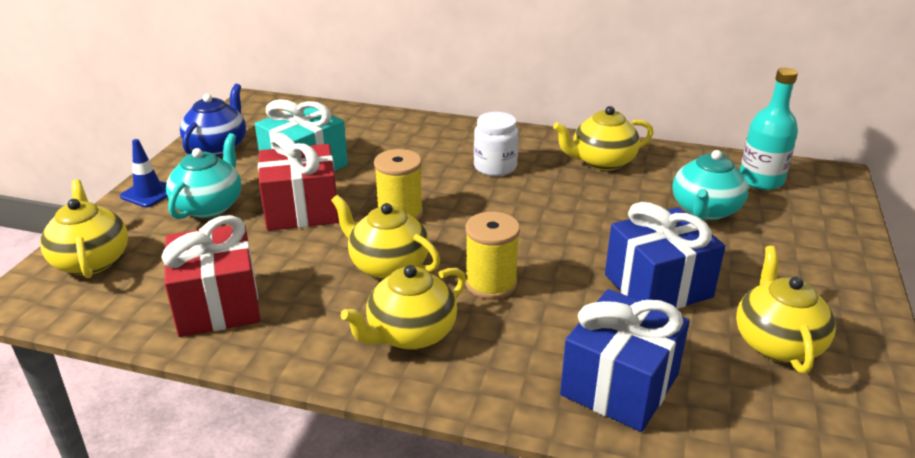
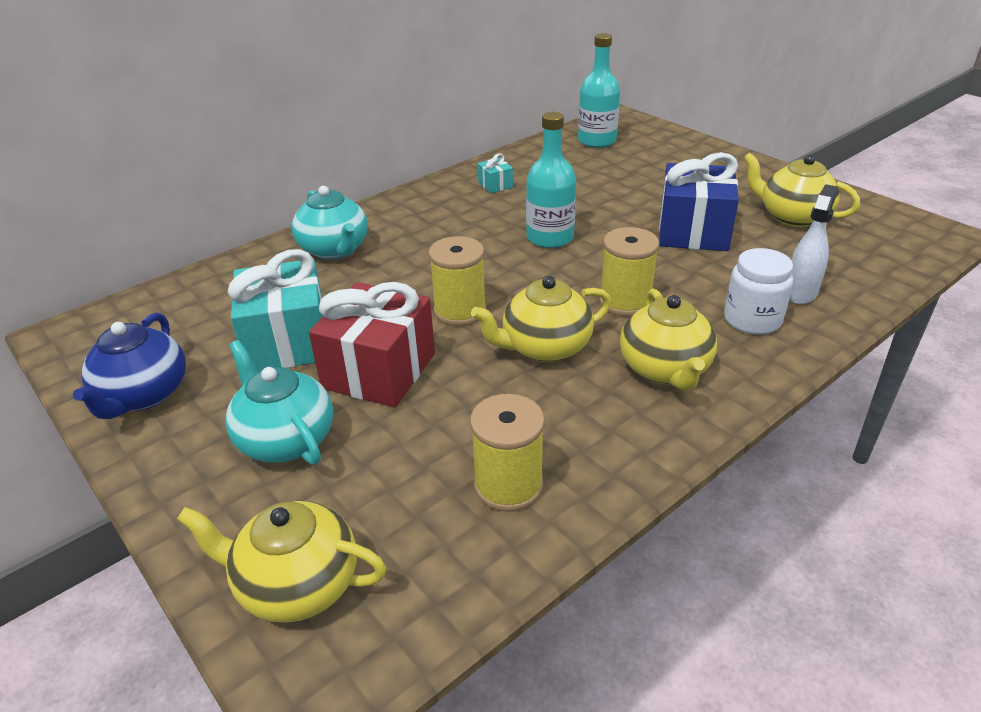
camera: 55 degrees left, 5 degrees up
blue traffic cone [120,139,168,207] -> none
red gift [162,215,260,337] -> yellow spool [470,394,545,512]
blue teapot [180,84,246,156] -> blue teapot turned 135 degrees counterclockwise [73,313,186,419]
white jar [474,112,519,176] -> white jar moved to [724,248,793,335]
yellow teapot [553,106,653,171] -> turquoise gift [478,153,513,193]
blue gift [560,289,690,432] -> white spray bottle [789,184,838,304]
turquoise teapot [672,150,748,220] -> turquoise teapot moved to [292,186,368,259]
none -> turquoise bottle [526,112,576,248]

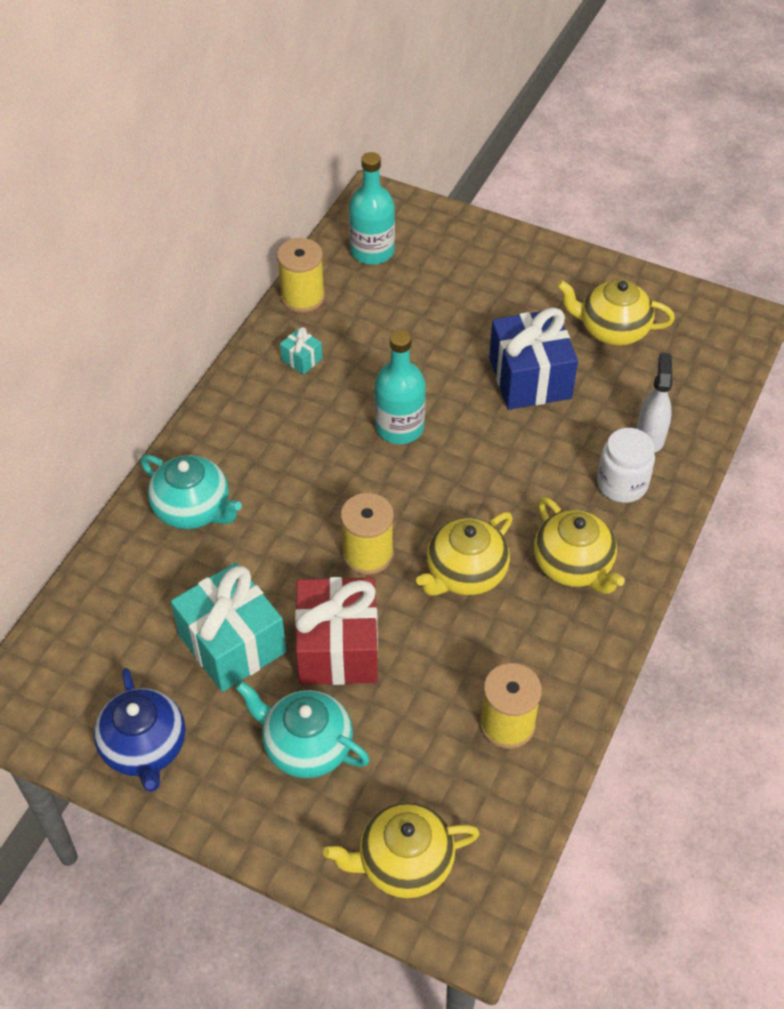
camera: 25 degrees left, 15 degrees up
yellow spool [599,227,659,316] -> yellow spool moved to [277,238,325,313]

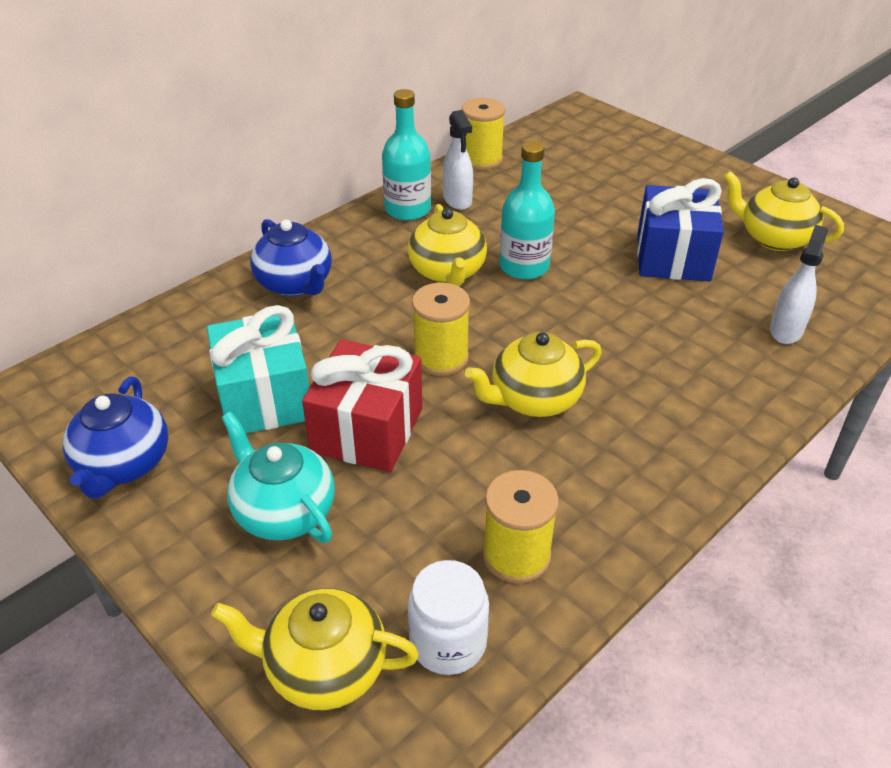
camera: 20 degrees right, 10 degrees down
turquoise teapot [141,455,242,529] -> blue teapot [250,219,332,296]
turquoise gift [280,327,323,374] -> white spray bottle [443,110,473,210]
turquoise bottle [349,152,395,265] -> turquoise bottle moved to [382,89,431,221]
yellow teapot [534,497,625,594] -> yellow teapot moved to [408,204,487,286]
white jar [597,428,655,503] -> white jar moved to [408,560,489,675]

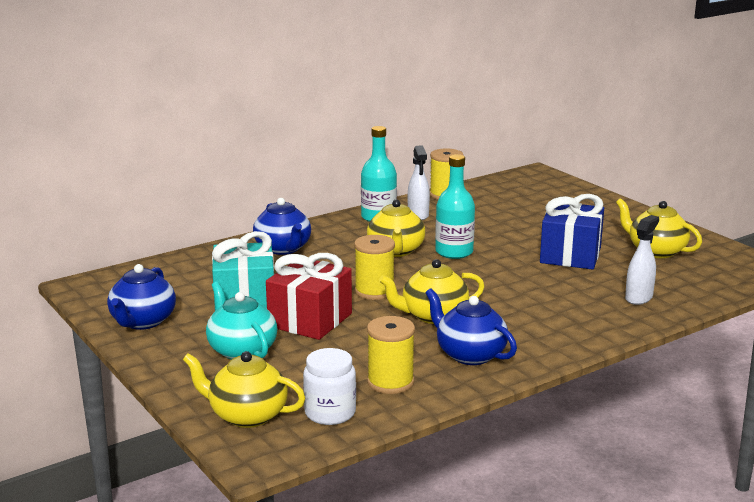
camera: 10 degrees right, 20 degrees down
none -> blue teapot [425,288,517,365]

